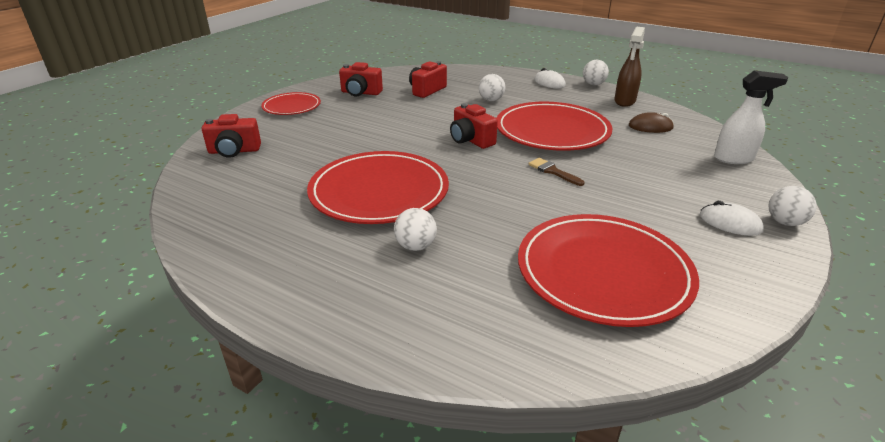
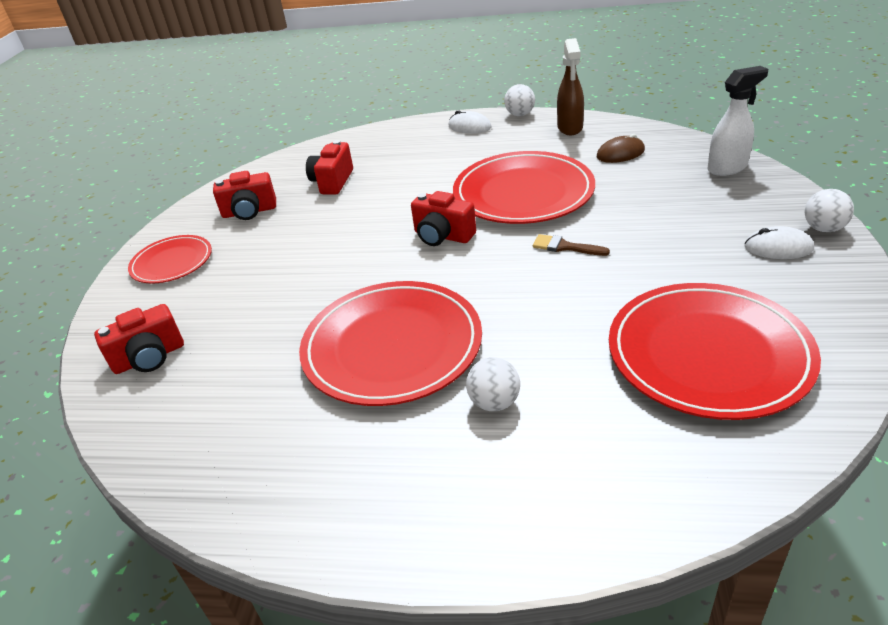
camera: 20 degrees left, 5 degrees up
white ball [479,74,505,101] -> none

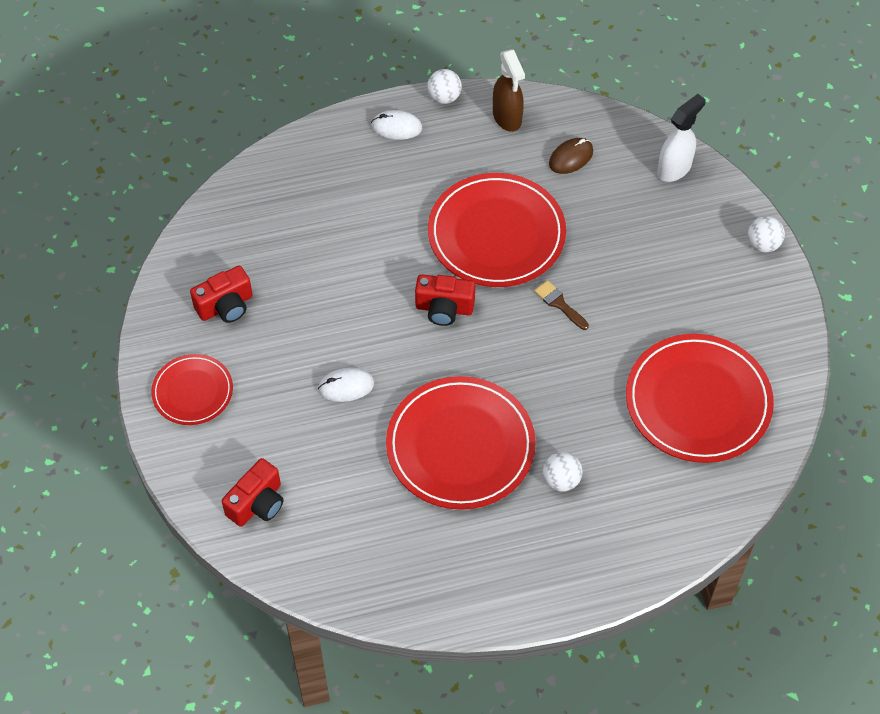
camera: 25 degrees left, 20 degrees up
red camera [306,140,353,195] -> none
brown brush [533,234,610,256] -> brown brush turned 45 degrees clockwise [534,280,589,330]
white mouse [744,226,814,259] -> white mouse moved to [318,368,374,402]

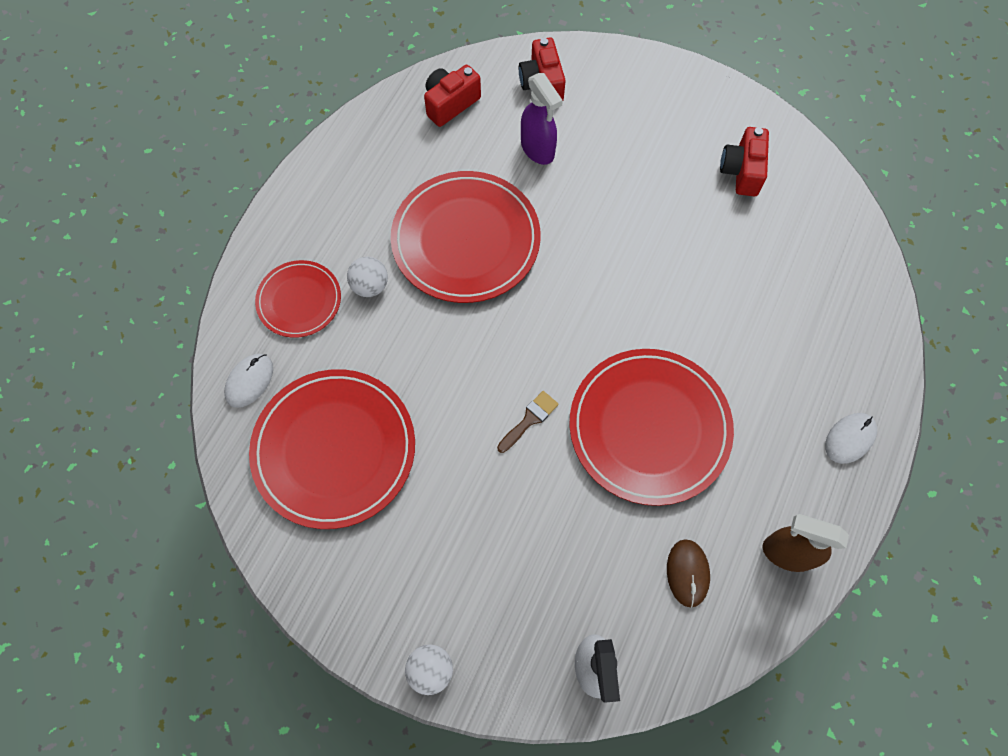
camera: 130 degrees right, 10 degrees up
red plate [151,354,233,425] -> red plate moved to [255,260,341,338]
white mouse [318,368,374,402] -> white mouse moved to [224,354,273,408]
red camera [415,274,475,326] -> red camera moved to [424,65,481,127]
white ball [427,69,462,104] -> none
brown brush [534,280,589,330] -> brown brush turned 45 degrees counterclockwise [497,391,558,453]
none -> purple spray bottle [521,73,563,165]

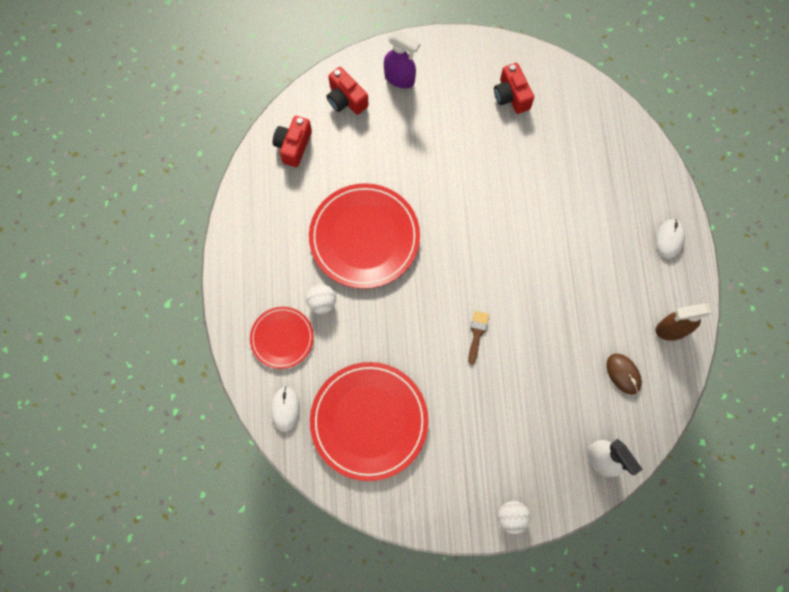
camera: 30 degrees left, 5 degrees up
purple spray bottle [521,73,563,165] -> purple spray bottle moved to [384,31,420,88]
red plate [569,349,734,506] -> none

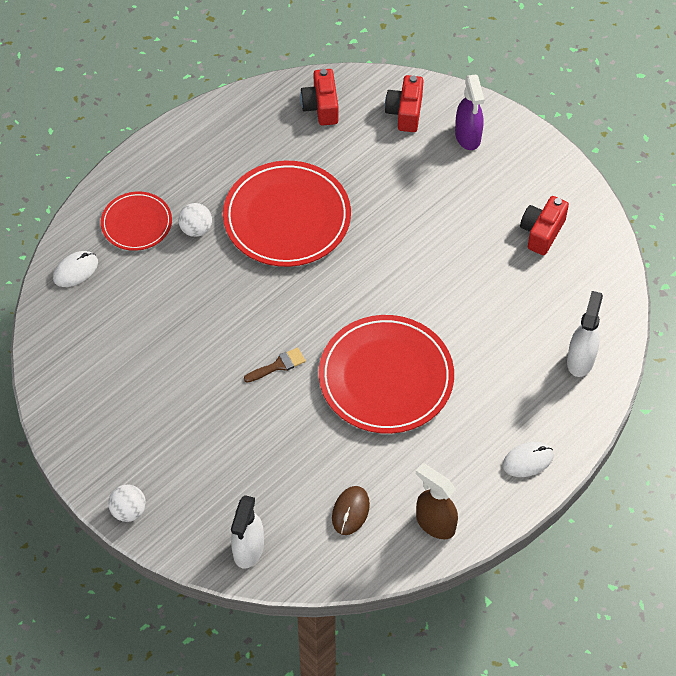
camera: 50 degrees right, 15 degrees down
red camera [273,116,312,167] -> red camera turned 75 degrees counterclockwise [300,69,338,126]
red plate [310,362,428,481] -> red plate moved to [319,315,454,434]
none -> white spray bottle [567,291,603,377]

